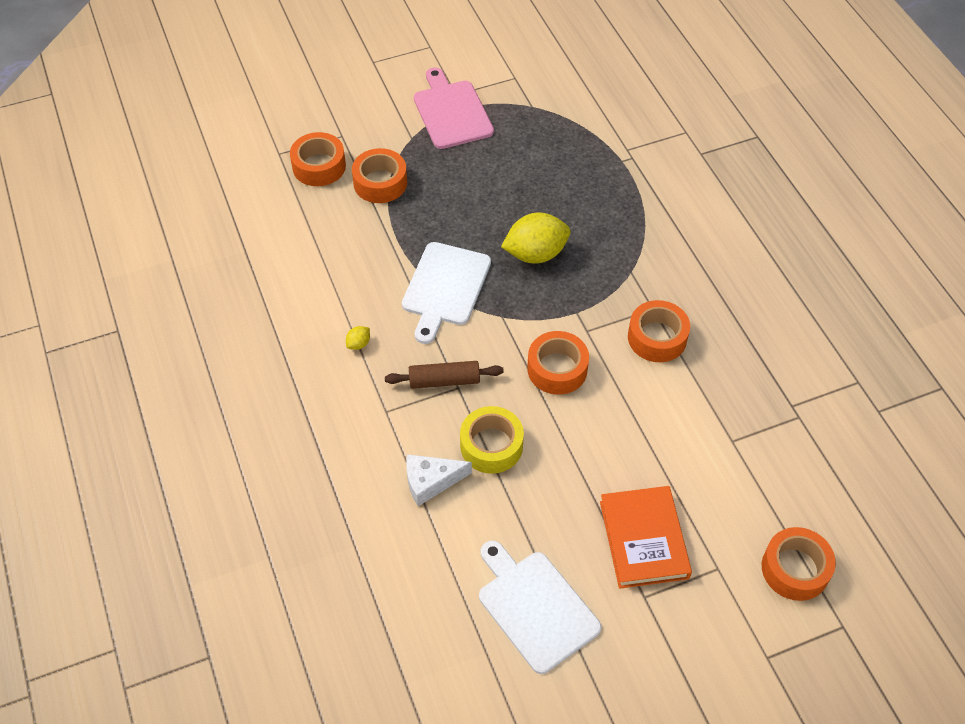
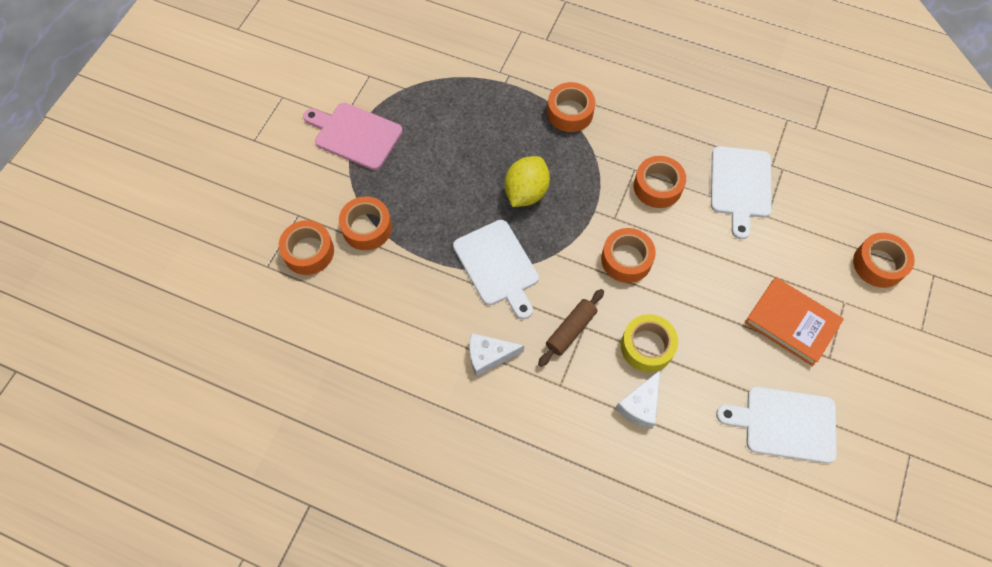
camera: 45 degrees left, 10 degrees up
yellow lemon [346,326,370,350] -> white cheese [469,333,524,377]
none -> orange tape [547,82,595,132]
none -> white cutting board [711,146,772,239]

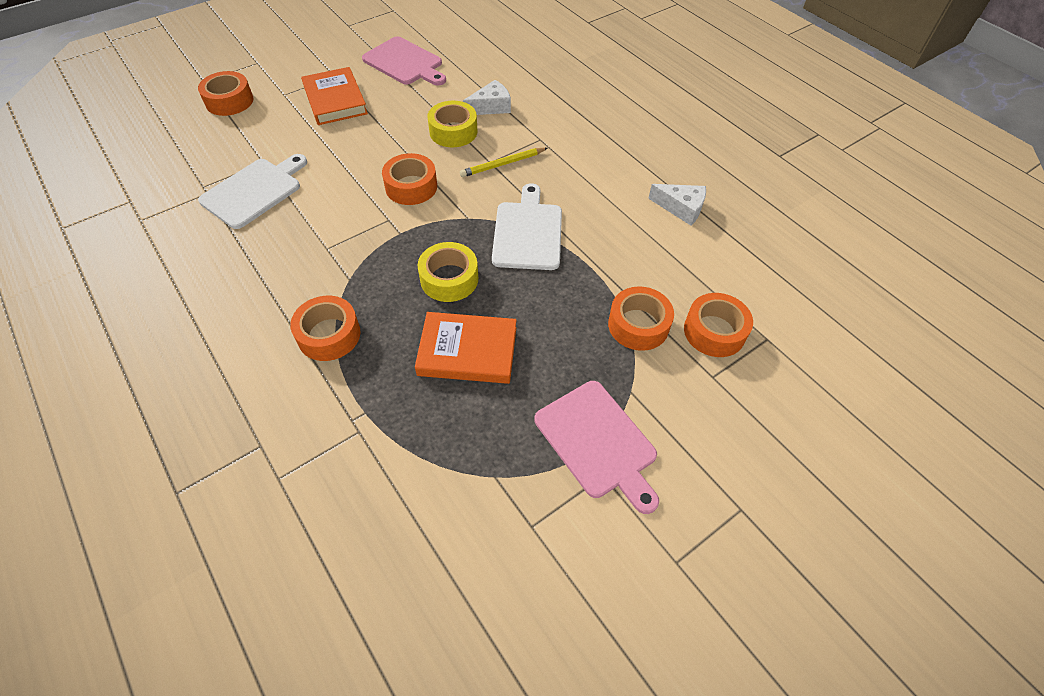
camera: 150 degrees left, 10 degrees down
white cheese [469,333,524,377] -> white cheese moved to [648,184,706,225]
yellow lemon [505,156,550,207] -> yellow tape [417,242,478,302]
brown rolling pin [538,289,604,367] -> yellow pencil [460,148,548,177]
orange tape [634,156,686,208] -> none
white cutting board [716,387,837,463] -> pink cutting board [362,36,446,86]
none -> orange book [415,312,516,384]

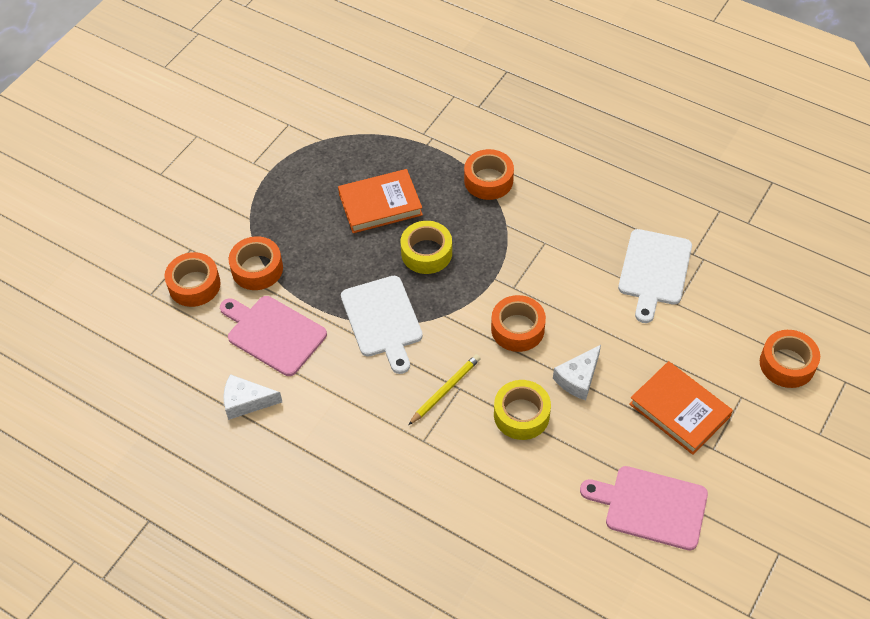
camera: 160 degrees right, 0 degrees up
white cheese [463,80,511,115] -> white cheese moved to [553,345,601,400]
pink cutting board [534,381,659,514] -> pink cutting board moved to [220,296,327,376]

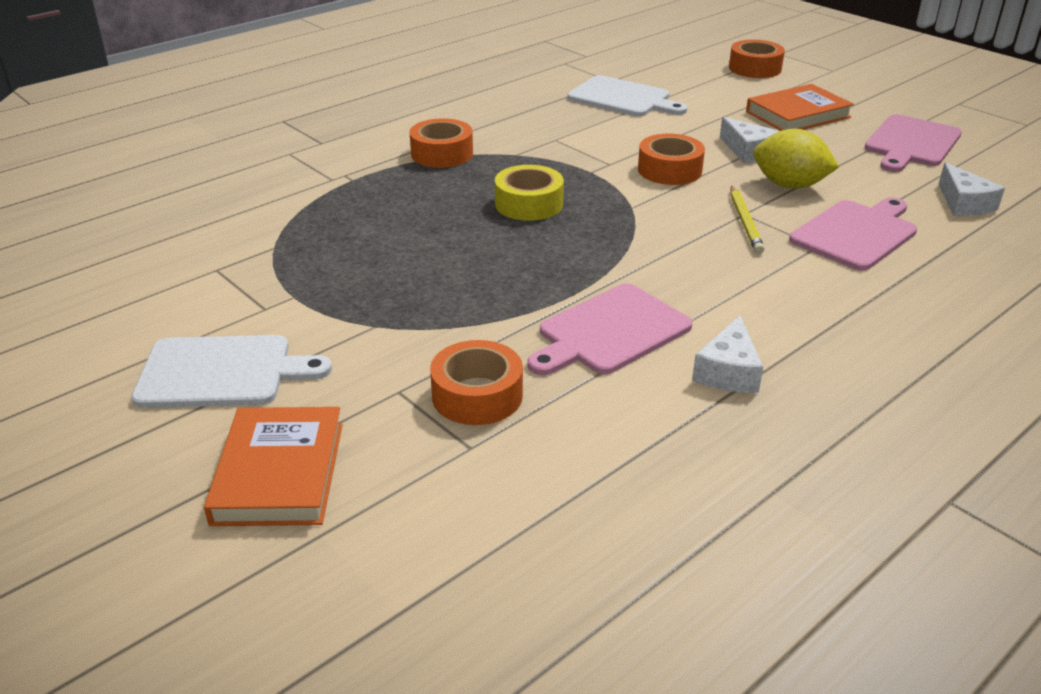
camera: 75 degrees left, 20 degrees down
orange tape [229,236,283,290] -> none
orange book [338,169,423,233] -> orange book moved to [204,407,343,526]
white cutting board [341,276,423,374] -> white cutting board moved to [131,335,332,408]
yellow pencil [408,354,481,425] -> yellow pencil turned 150 degrees counterclockwise [731,186,765,254]
yellow tape [494,380,551,440] -> yellow lemon [753,129,839,189]
none -> pink cutting board [789,197,917,271]
none -> white cheese [938,162,1005,216]

